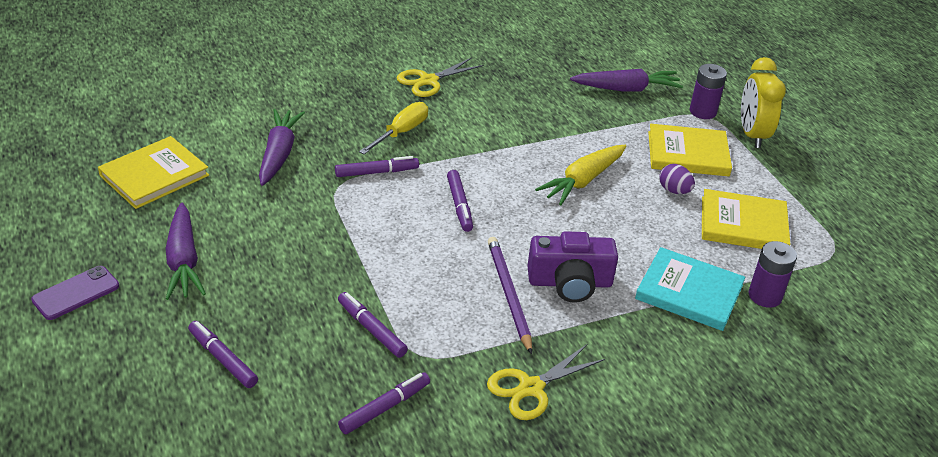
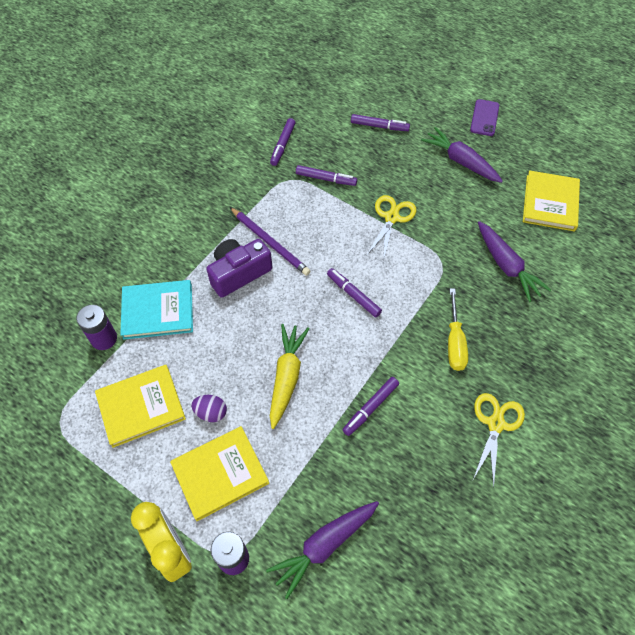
camera: 150 degrees right, 20 degrees up
purple marker [335,156,419,177] -> purple marker moved to [343,377,399,436]
yellow scissors [487,344,605,420] -> yellow scissors moved to [367,195,417,258]

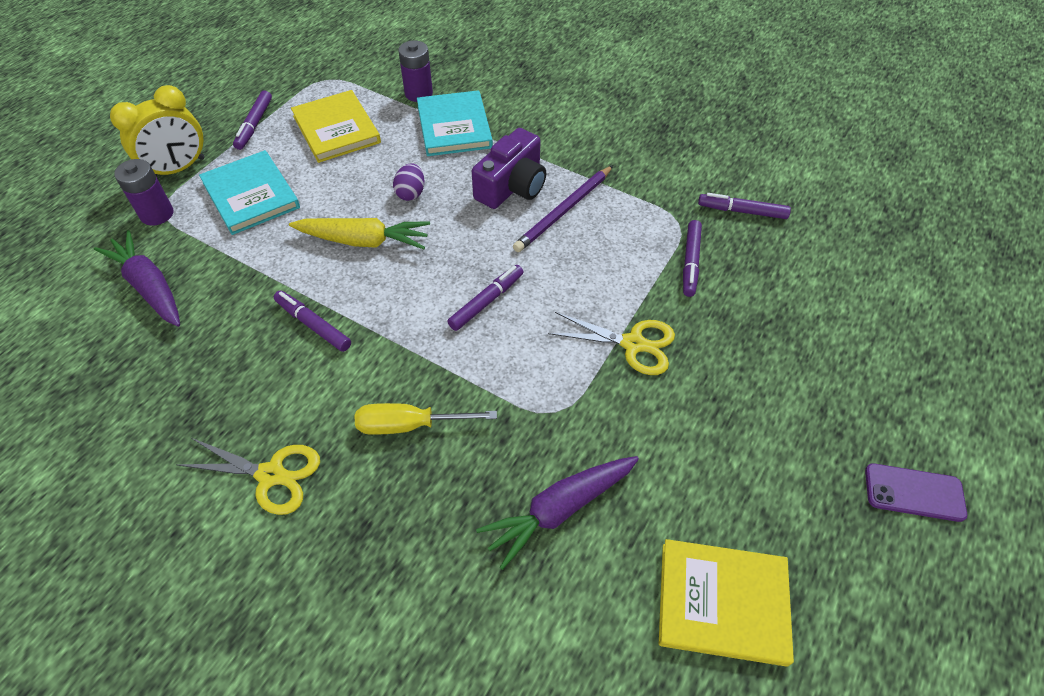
camera: 85 degrees right, 5 degrees down
yellow book [170,426,269,521] -> turquoise book [199,150,300,235]
purple egg [191,395,227,422] -> purple egg moved to [393,164,425,201]
purple camera [206,239,272,297] -> purple camera turned 75 degrees clockwise [472,128,546,209]
purple marker [351,114,410,131] -> purple marker moved to [233,90,272,150]
purple carrot [421,127,503,183] -> none

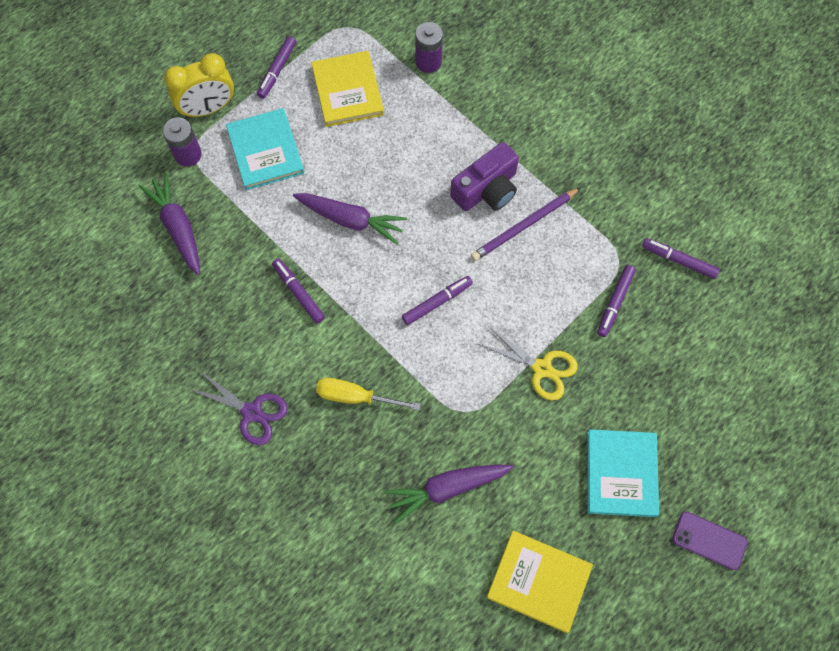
camera: 15 degrees right, 15 degrees up
yellow scissors [176,437,320,515] -> purple scissors [189,372,288,445]
yellow carrot [289,218,430,249] -> purple carrot [293,193,407,244]
purple egg [393,164,425,201] -> none
turquoise book [417,90,493,156] -> turquoise book moved to [587,429,659,517]

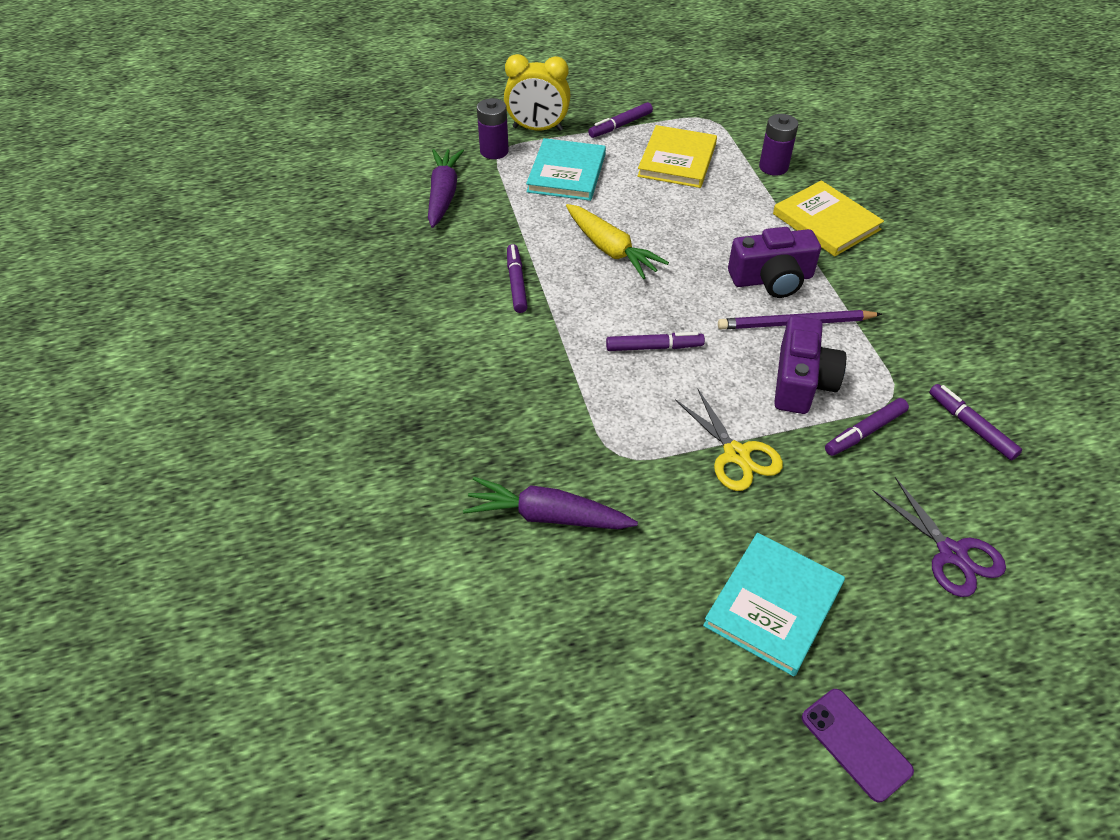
camera: 30 degrees right, 20 degrees down
purple scissors [189,372,288,445] -> purple scissors moved to [873,477,1006,597]
purple carrot [293,193,407,244] -> yellow carrot [566,204,669,279]
yellow screwdriver [316,378,421,410] -> none
yellow book [487,531,593,633] -> yellow book moved to [773,180,884,257]
none -> purple camera [774,315,846,414]

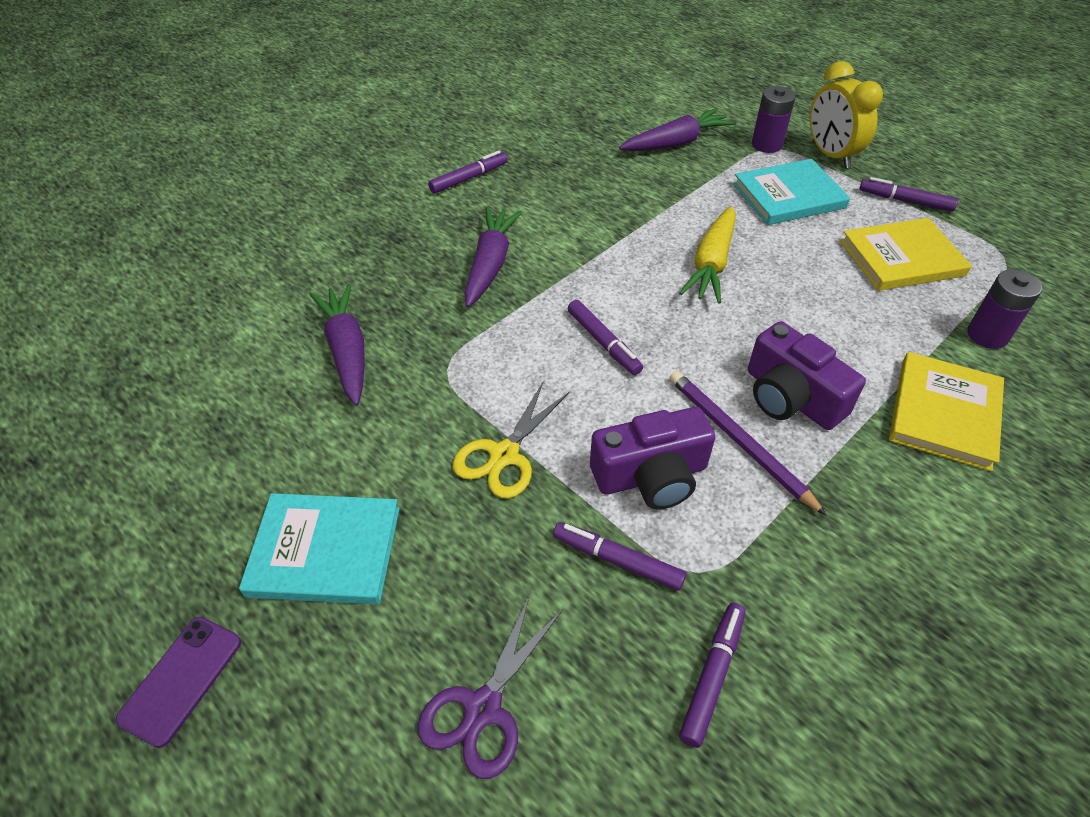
camera: 60 degrees right, 0 degrees up
purple marker [507,244,528,313] -> purple marker moved to [428,150,508,193]
none -> purple carrot [464,207,523,307]

